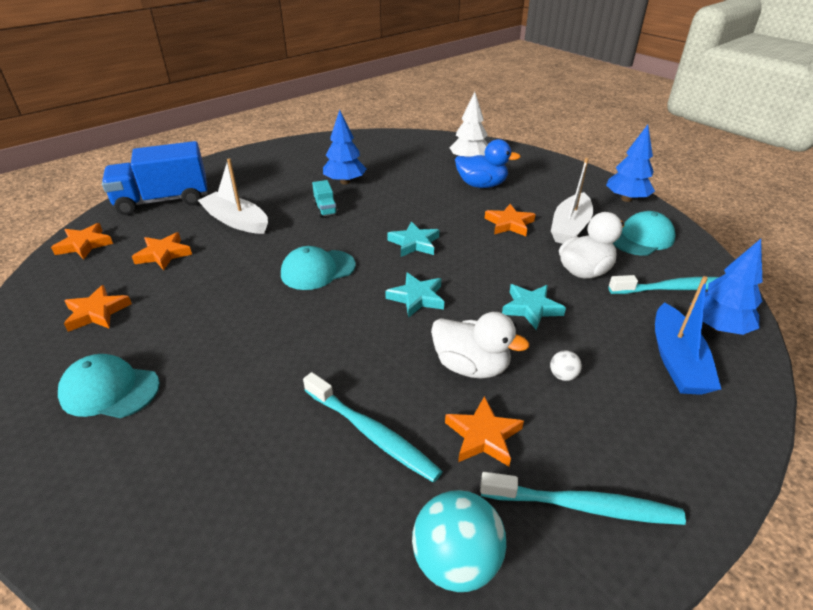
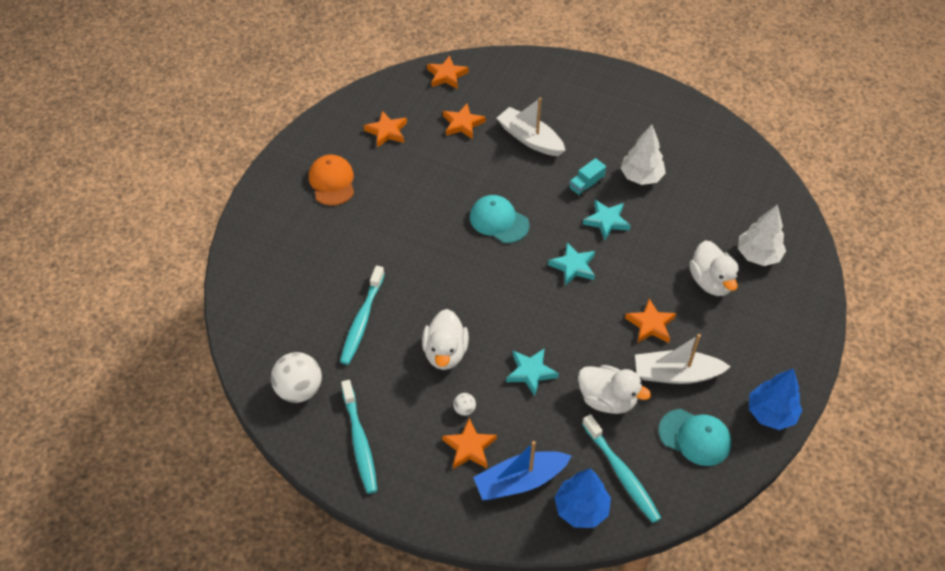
camera: 65 degrees right, 15 degrees up
turquoise cap [58,354,160,418] -> orange cap [309,155,354,206]
blue truck [102,141,208,215] -> none
white boat [198,158,268,234] -> white boat turned 60 degrees counterclockwise [497,98,566,156]
blue tree [323,110,367,184] -> white tree [620,124,666,185]
turquoise star [385,272,444,318] -> turquoise star moved to [583,200,631,240]
turquoise ball [412,490,506,592] -> white ball [271,352,322,403]
orange star [445,396,524,466] -> orange star moved to [442,418,497,469]
blue duck [455,139,521,188] -> white duck [689,240,739,296]

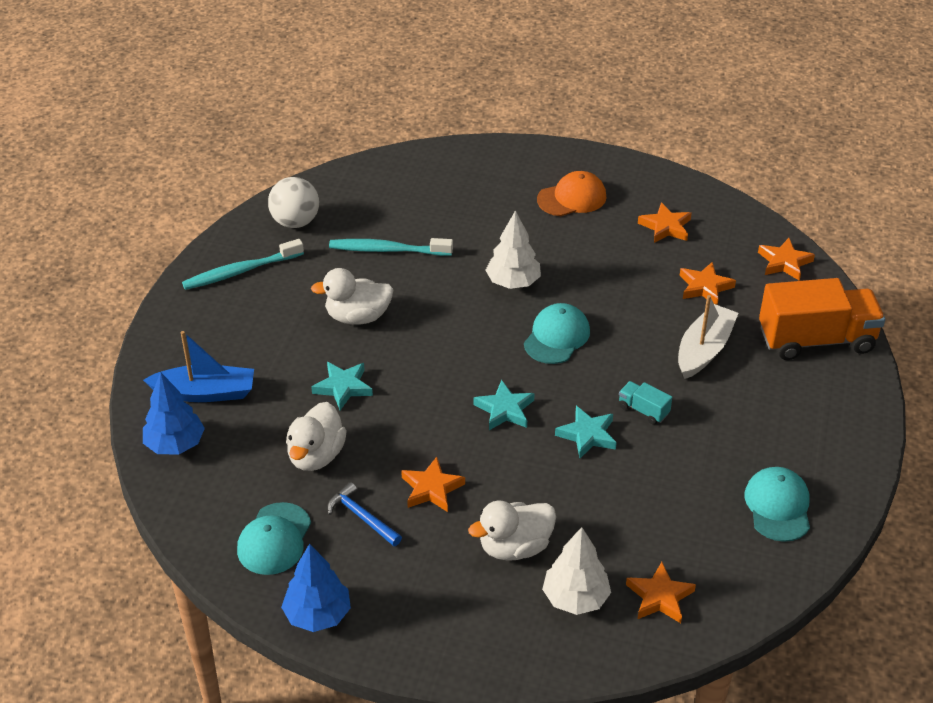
camera: 80 degrees right, 10 degrees down
orange star [442,418,497,469] -> orange star moved to [626,562,696,623]
white ball [453,393,476,416] -> none
blue boat [473,441,571,500] -> blue boat turned 120 degrees clockwise [143,331,254,402]
turquoise toothbrush [582,414,661,523] -> none
white tree [620,124,666,185] -> white tree moved to [485,210,541,289]
white boat [635,334,731,384] -> blue hammer [327,482,402,546]
none -> turquoise cap [744,467,810,542]
none -> orange truck [759,278,885,360]

